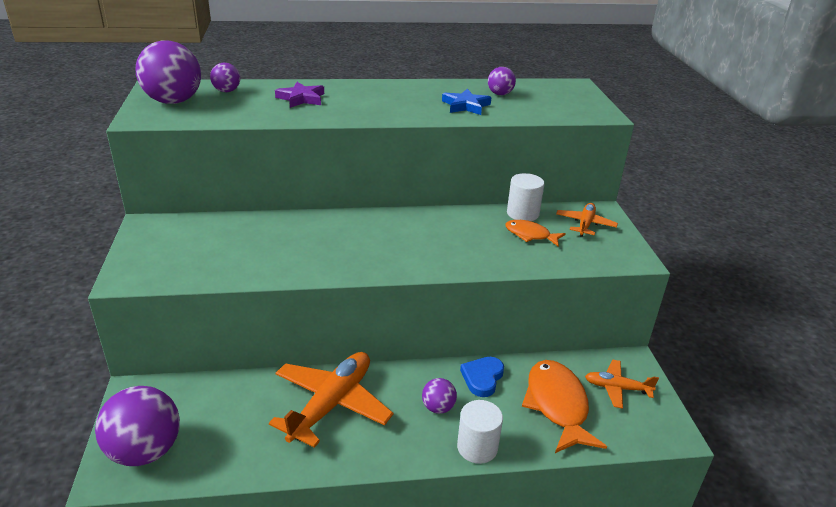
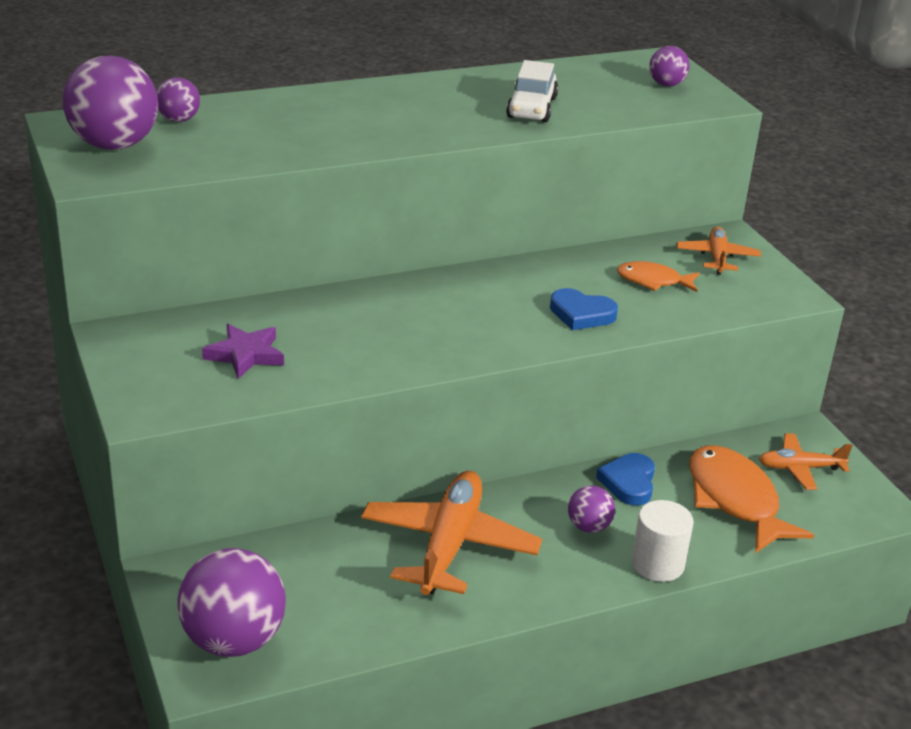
camera: 15 degrees left, 0 degrees up
purple star [275,82,324,108] -> purple star moved to [202,324,284,379]
blue star [442,89,491,115] -> white car [506,60,558,122]
purple ball [488,67,516,95] -> purple ball moved to [649,46,689,87]
white cylinder [507,173,544,221] -> none
none -> blue heart [550,288,618,330]

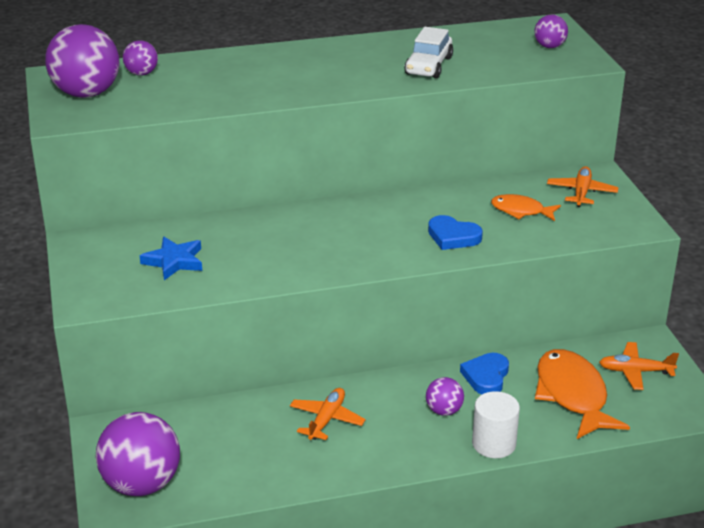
camera: 10 degrees right, 0 degrees up
purple star [202,324,284,379] -> blue star [140,237,202,280]
orange plane [361,471,542,595] -> orange plane [290,388,366,440], size x0.54

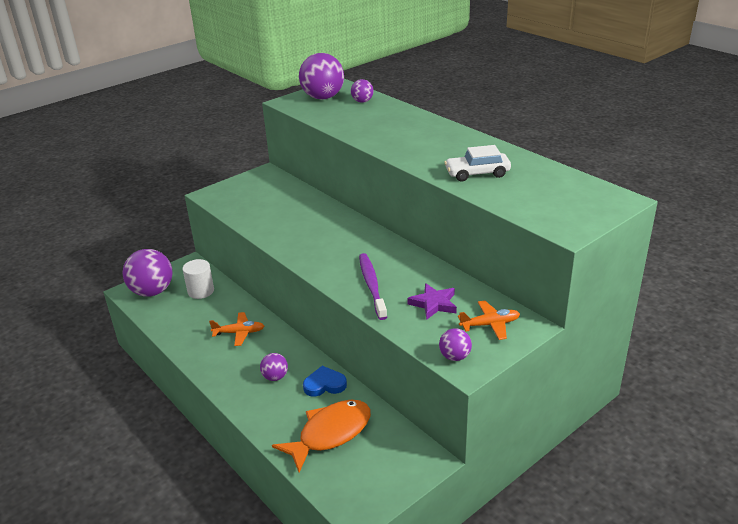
camera: 65 degrees right, 0 degrees up
blue star [140,237,202,280] -> none
blue heart [428,215,483,250] -> purple toothbrush [359,253,387,320]
white cylinder [472,391,520,458] -> white cylinder moved to [182,259,214,299]
orange fish [491,194,561,221] -> purple star [408,283,457,319]
purple ball [534,14,568,48] -> purple ball moved to [439,328,472,361]
orange plane [599,342,679,390] -> none

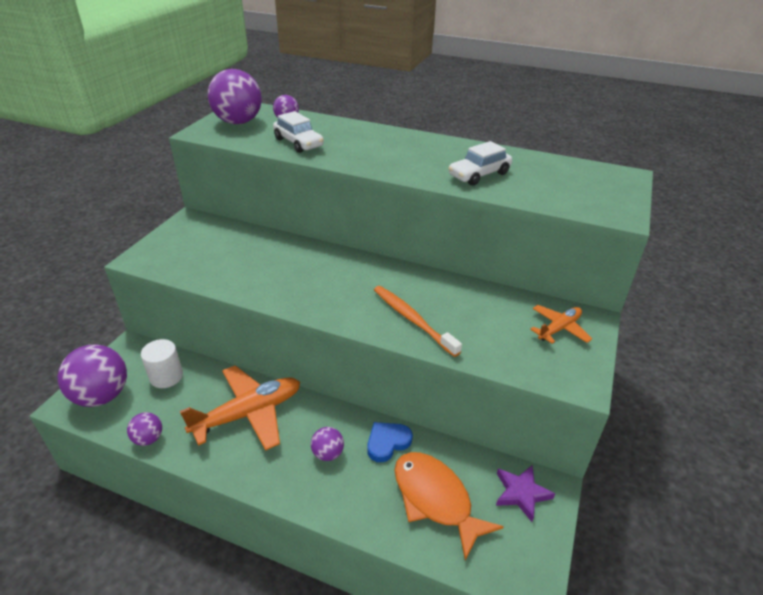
camera: 30 degrees left, 5 degrees up
orange plane [209,312,264,346] -> orange plane [180,365,300,451], size x1.86
orange fish [272,400,371,473] -> orange fish turned 60 degrees counterclockwise [395,452,504,561]
purple toothbrush [359,253,387,320] -> orange toothbrush [374,286,462,357]
purple star [408,283,457,319] -> purple star moved to [496,465,555,522]
purple ball [439,328,472,361] -> purple ball moved to [127,412,162,446]
none -> white car [273,111,324,153]

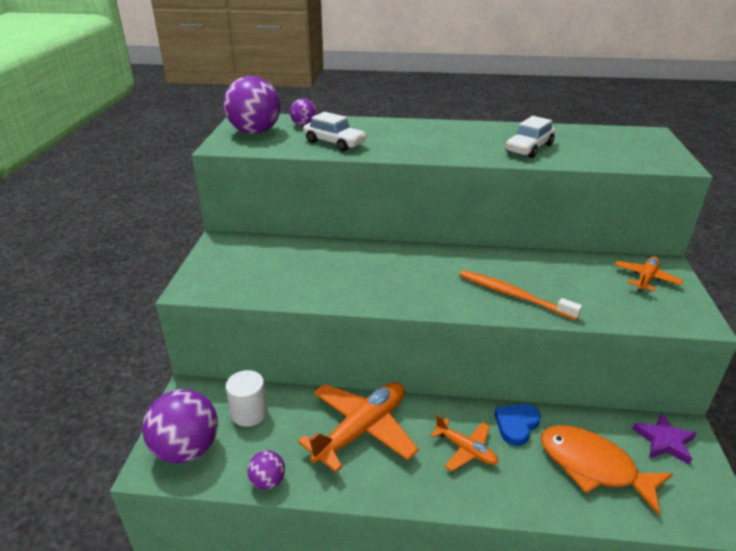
camera: 15 degrees left, 5 degrees down
purple ball [311,427,344,461] -> orange plane [430,415,499,471]

